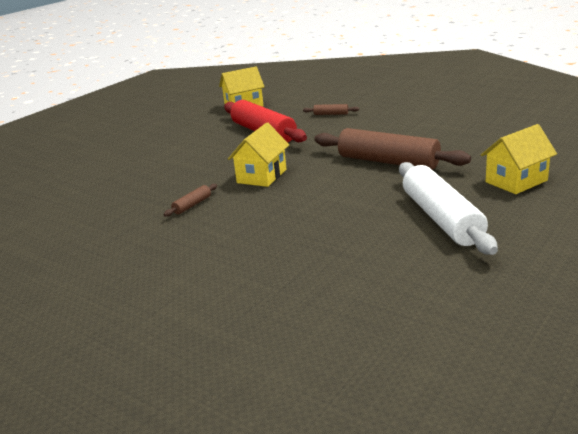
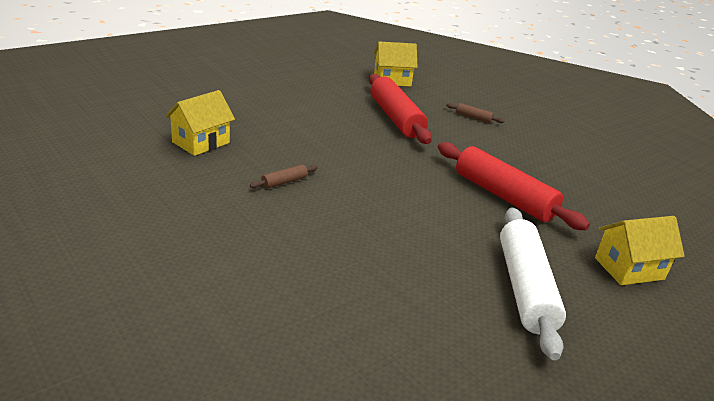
camera: 10 degrees right, 5 degrees up
yellow house [228,122,289,187] -> yellow house moved to [165,90,235,156]
brown rolling pin [314,128,471,170] -> red rolling pin [438,142,590,230]

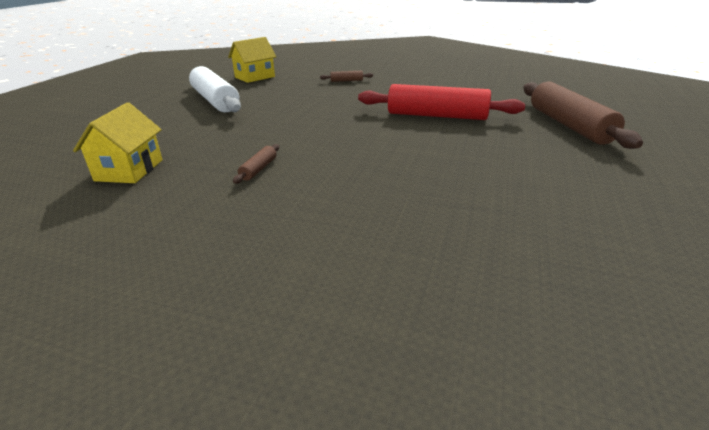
camera: 30 degrees left, 0 degrees up
red rolling pin [369,74,432,144] -> none
white rolling pin [500,207,566,360] -> white rolling pin moved to [189,66,241,112]
yellow house [595,216,685,285] -> brown rolling pin [524,81,643,149]

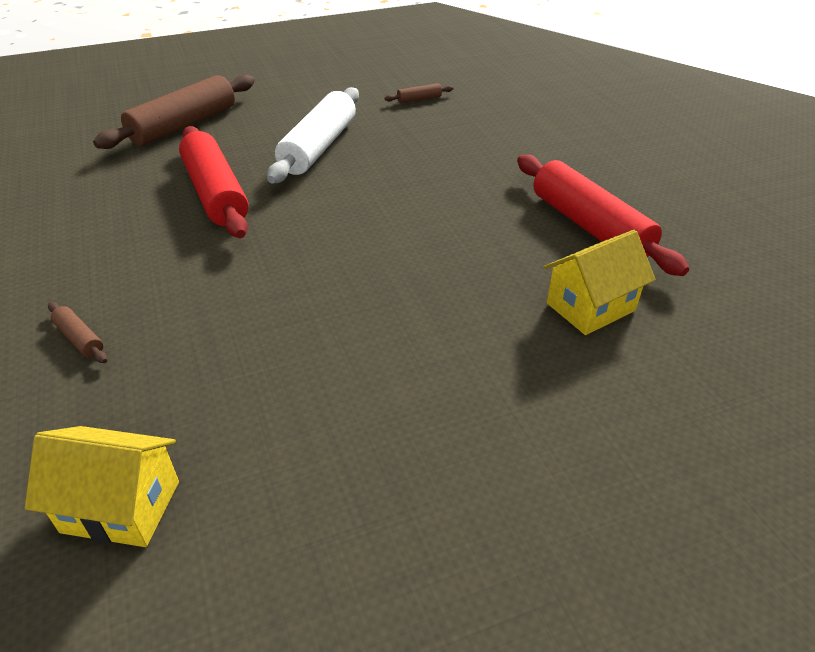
camera: 130 degrees left, 10 degrees up
white rolling pin [189,66,241,112] -> white rolling pin moved to [267,87,359,183]
brown rolling pin [233,144,279,184] -> brown rolling pin moved to [384,83,454,103]
none -> red rolling pin [517,155,689,276]

